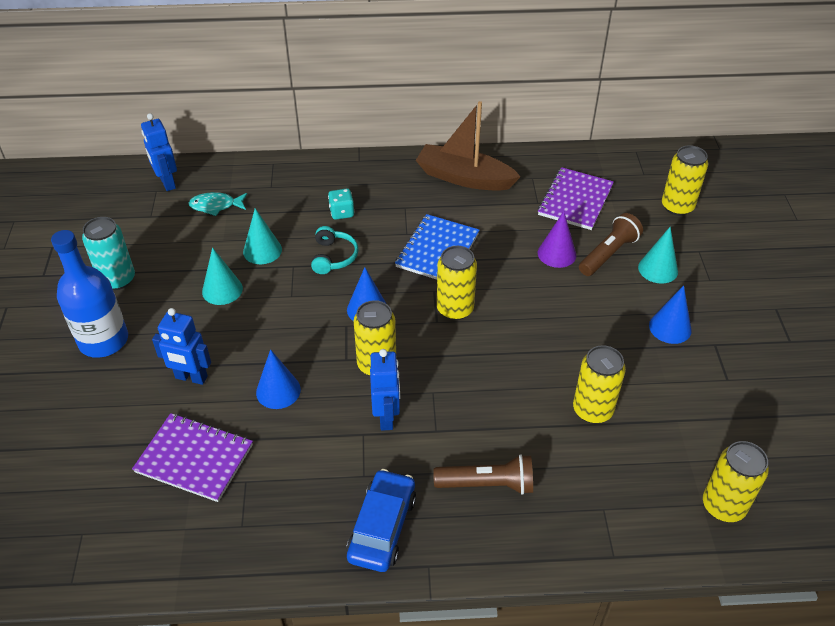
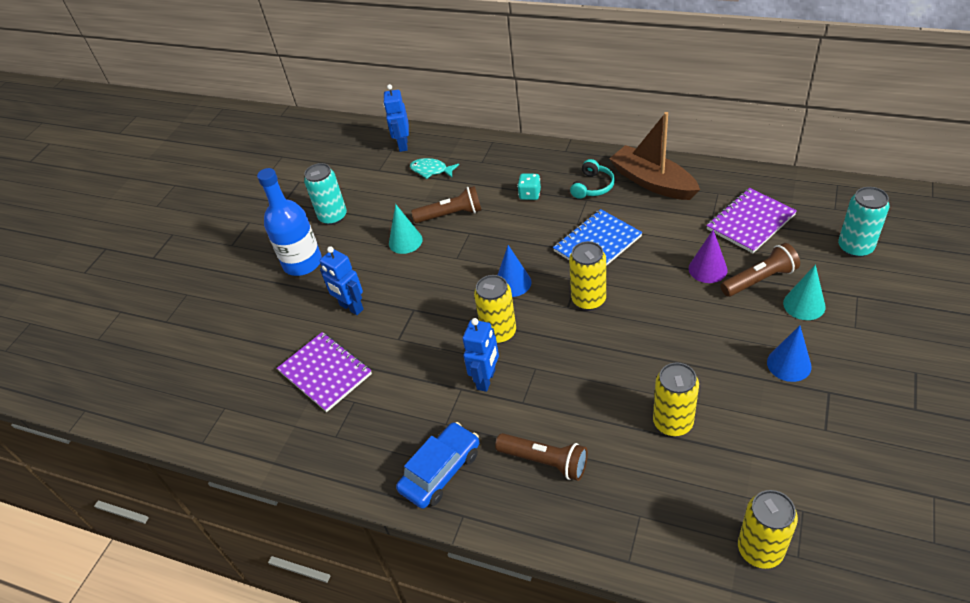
camera: 30 degrees right, 0 degrees up
turquoise cone [243,208,282,264] -> brown flashlight [411,186,482,223]
blue cone [256,349,301,409] -> none
turquoise headphones [311,226,358,274] -> turquoise headphones moved to [570,159,615,199]
yellow can [662,145,708,216] -> turquoise can [838,187,890,257]

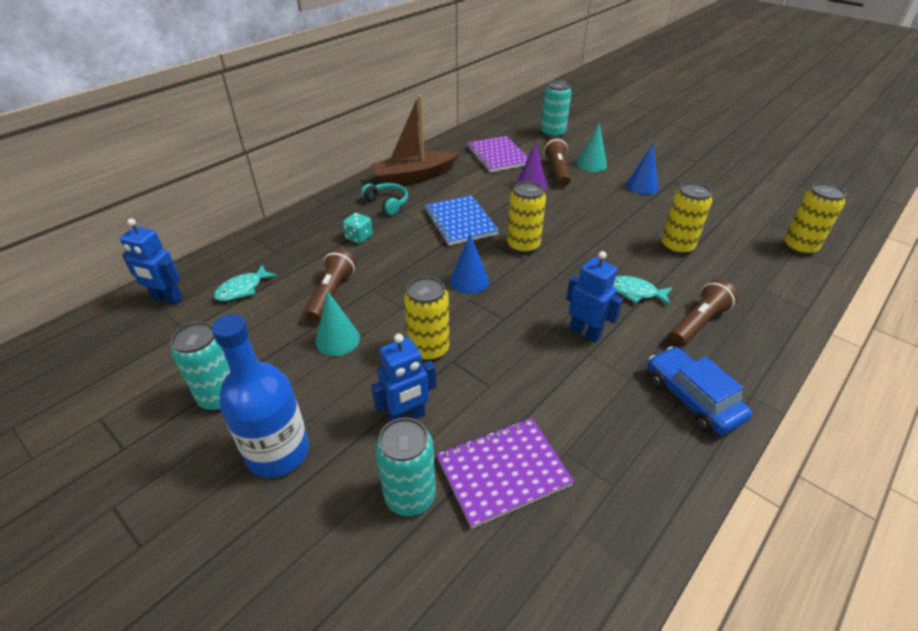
camera: 75 degrees left, 5 degrees down
yellow can [474,275,516,344] -> yellow can moved to [404,276,449,361]
none -> turquoise can [375,418,436,516]
none -> turquoise fish [612,276,672,305]

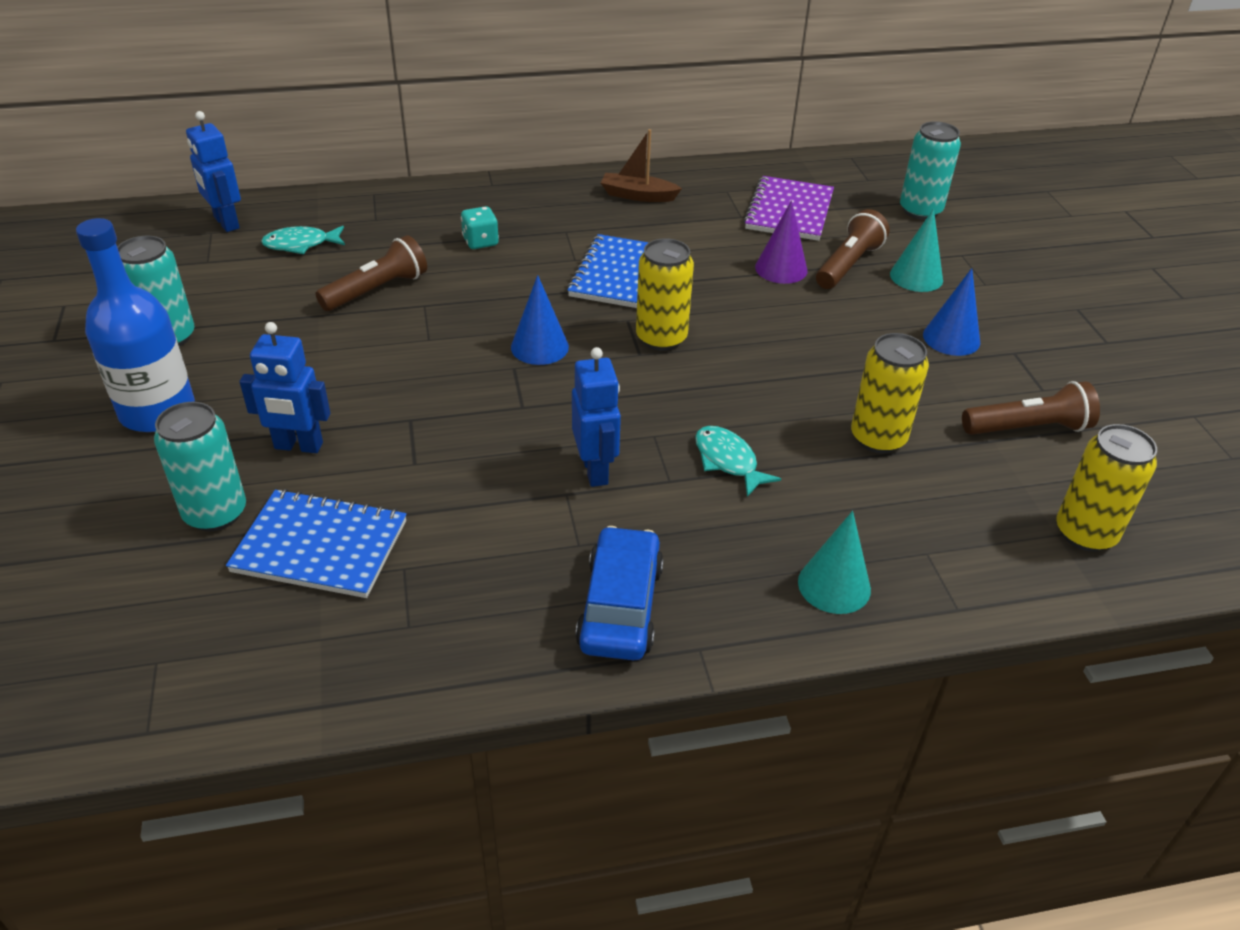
camera: 35 degrees right, 0 degrees up
turquoise cone [316,291,360,356] -> turquoise cone moved to [798,511,871,614]
turquoise headphones [361,183,408,215] -> none
brown boat [370,95,459,185] -> brown boat [601,129,682,202], size x0.57
yellow can [404,276,449,361] -> none
purple notebook [437,418,574,529] -> blue notebook [226,489,407,598]
brown flashlight [669,279,738,347] -> brown flashlight moved to [962,381,1100,435]

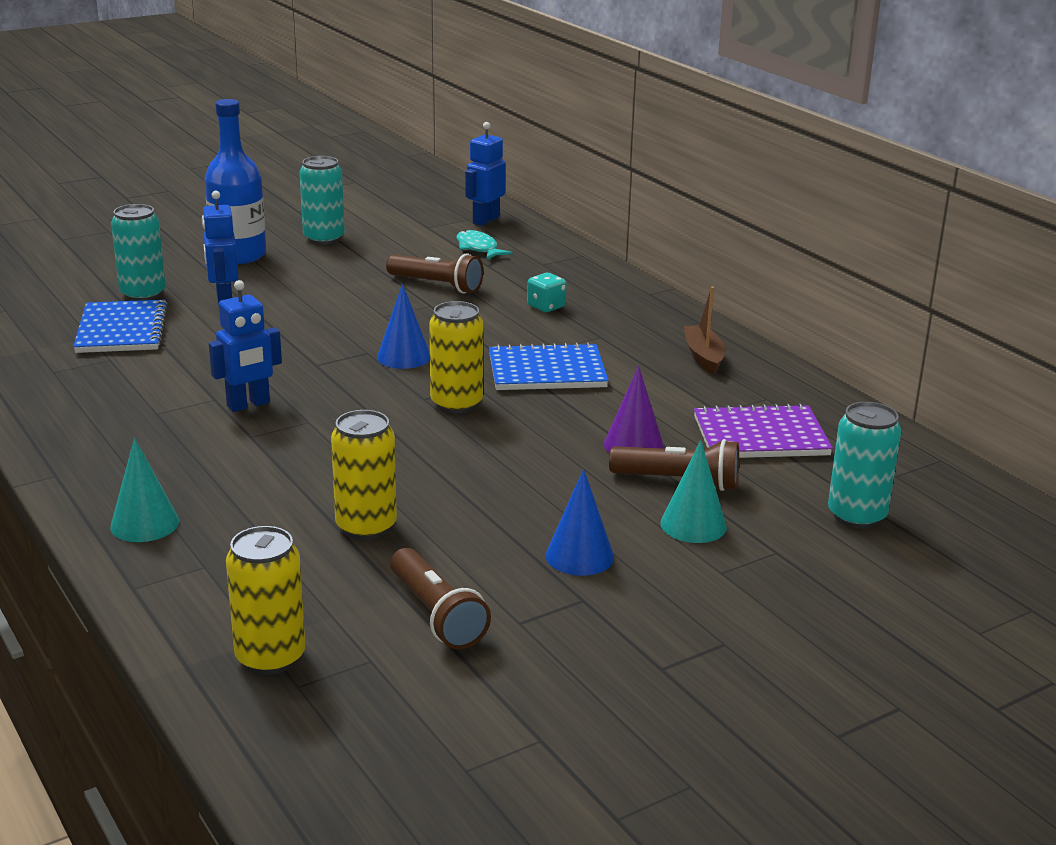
camera: 70 degrees right, 15 degrees down
blue car [575,526,664,660] -> none
turquoise fish [695,426,781,497] -> none

